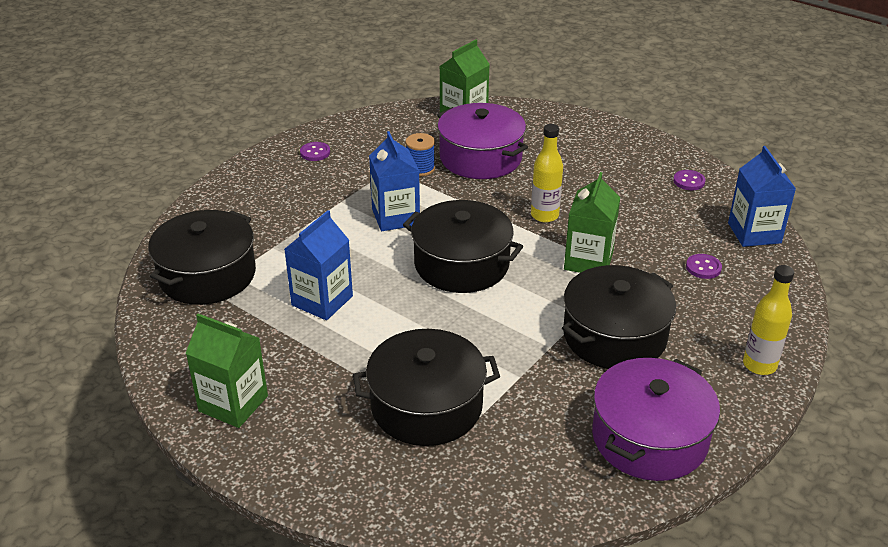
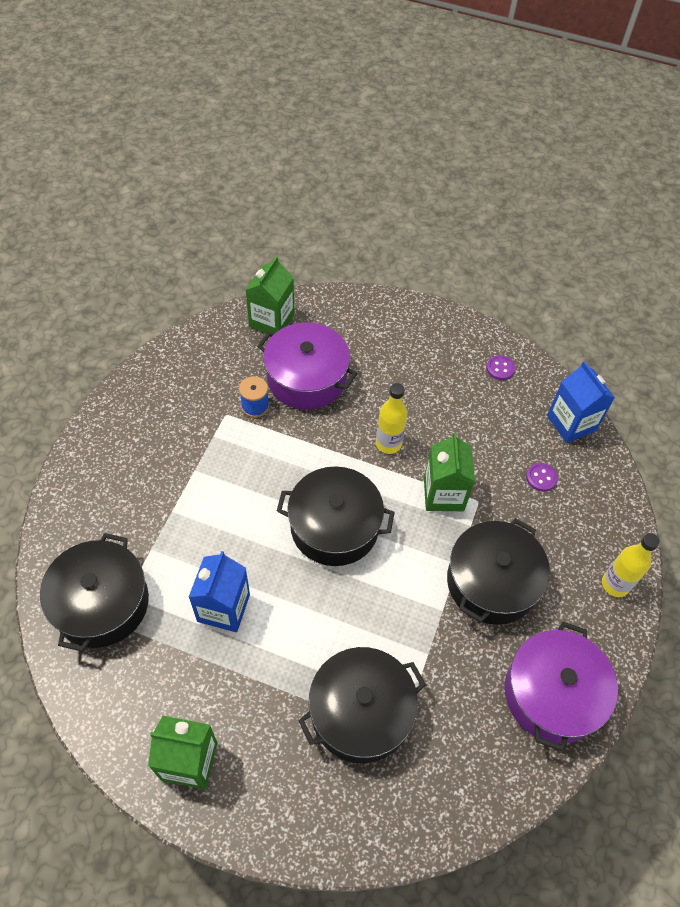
camera: 20 degrees left, 20 degrees up
purple button [300,142,330,161] -> none
blue carton [369,131,420,231] -> none

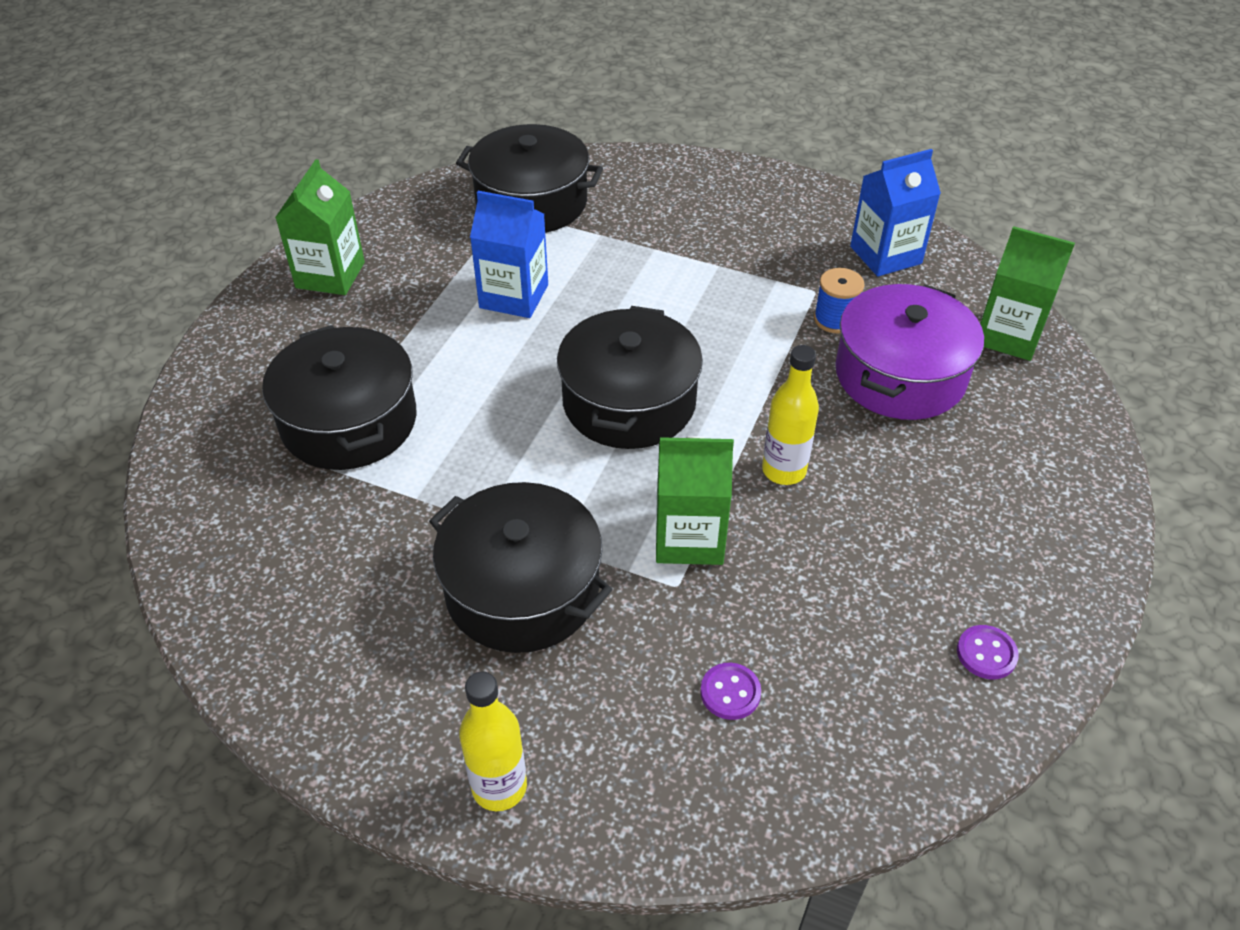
camera: 95 degrees right, 10 degrees down
purple pot [505,622,618,751] -> none
blue carton [547,361,615,443] -> blue carton moved to [850,149,941,277]

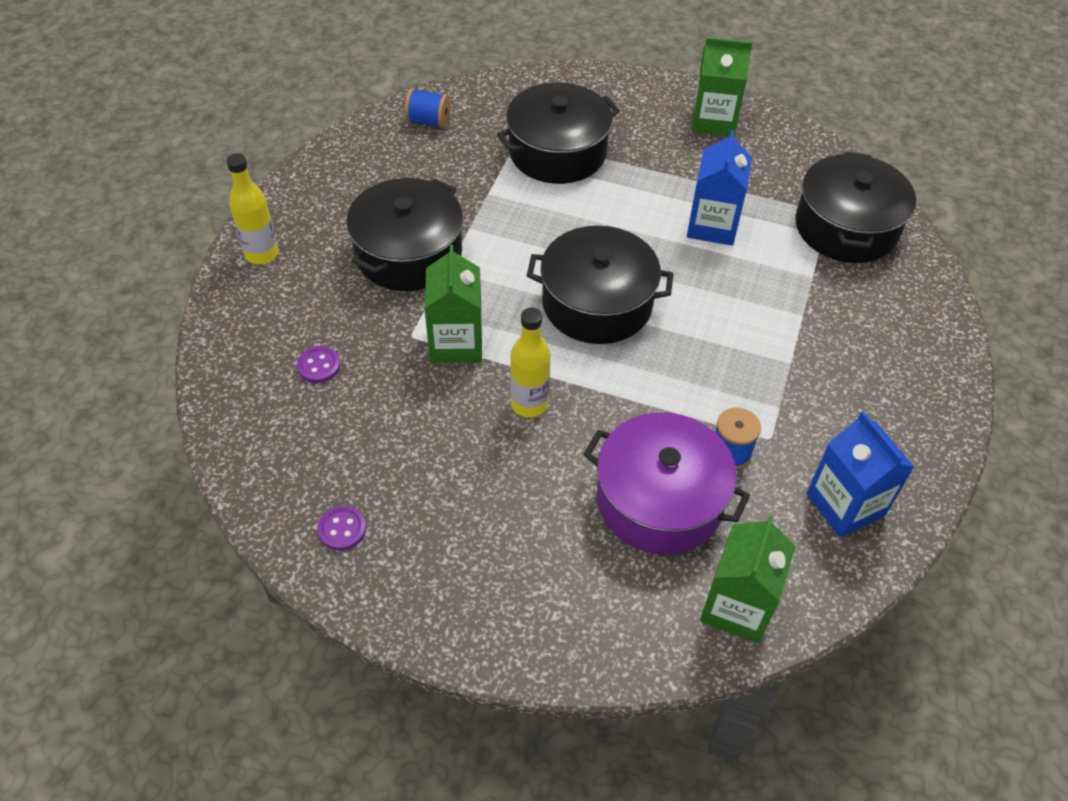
camera: 85 degrees right, 5 degrees up
none -> blue spool [405,88,451,128]

